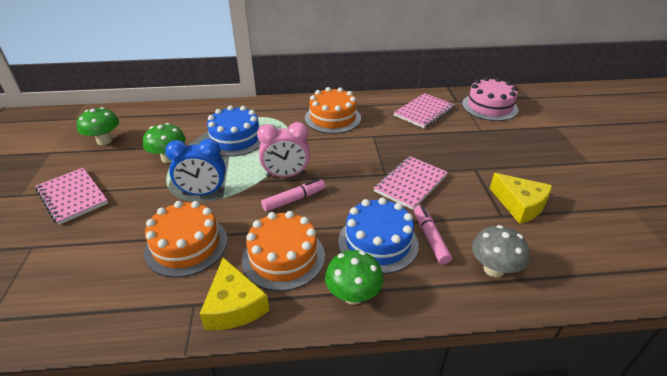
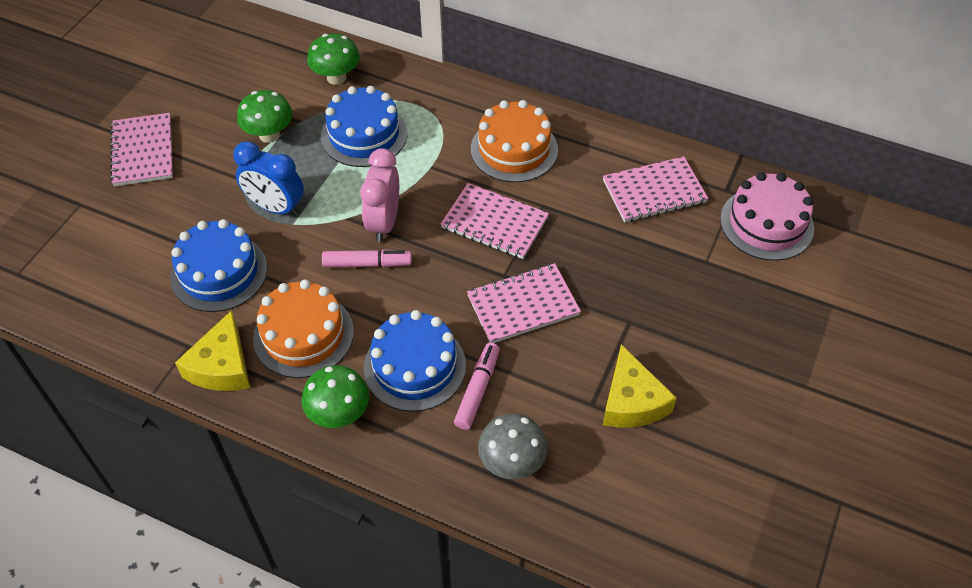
camera: 30 degrees right, 15 degrees up
green mushroom [77,107,119,145] -> green mushroom moved to [307,34,360,85]
orange cake [144,201,228,278] -> blue cake [170,219,267,312]
pink clock [257,122,310,177] -> pink clock turned 75 degrees clockwise [360,148,399,242]
none -> pink notebook [441,183,549,259]

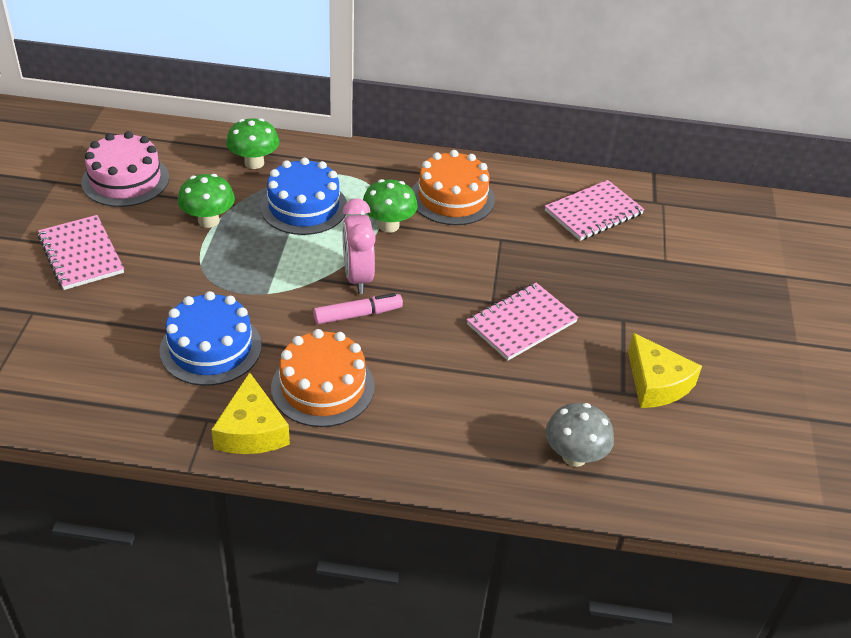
camera: 20 degrees left, 10 degrees down
blue clock [233,141,304,217] -> none
green mushroom [302,365,369,428] -> green mushroom moved to [363,179,418,233]
blue cake [364,310,466,412] -> none
pink notebook [441,183,549,259] -> none
pink marker [454,343,500,430] -> none
pink cake [720,172,814,261] -> pink cake moved to [81,131,169,207]

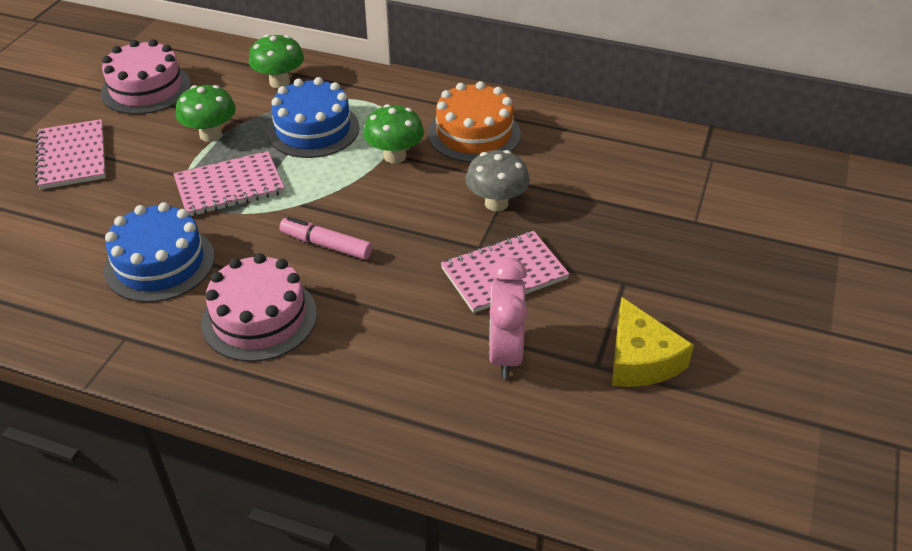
camera: 15 degrees right, 0 degrees up
yellow cheese [211,372,290,454] -> none
orange cake [271,329,375,427] -> pink cake [201,253,317,362]
pink marker [313,293,403,324] -> pink marker turned 150 degrees counterclockwise [280,217,372,260]
pink clock [342,198,376,294] -> pink clock moved to [489,257,527,379]
pink notebook [545,180,644,241] -> pink notebook moved to [174,151,285,216]
grey mushroom [546,403,614,467] -> grey mushroom moved to [466,150,530,211]

